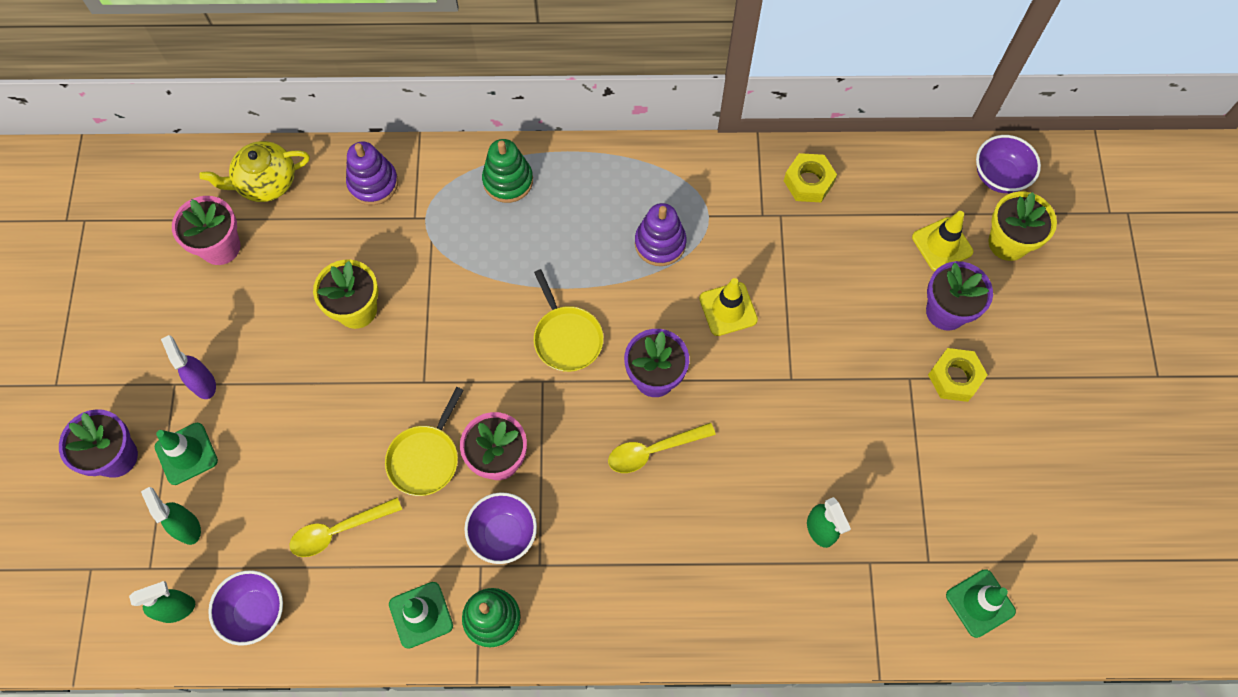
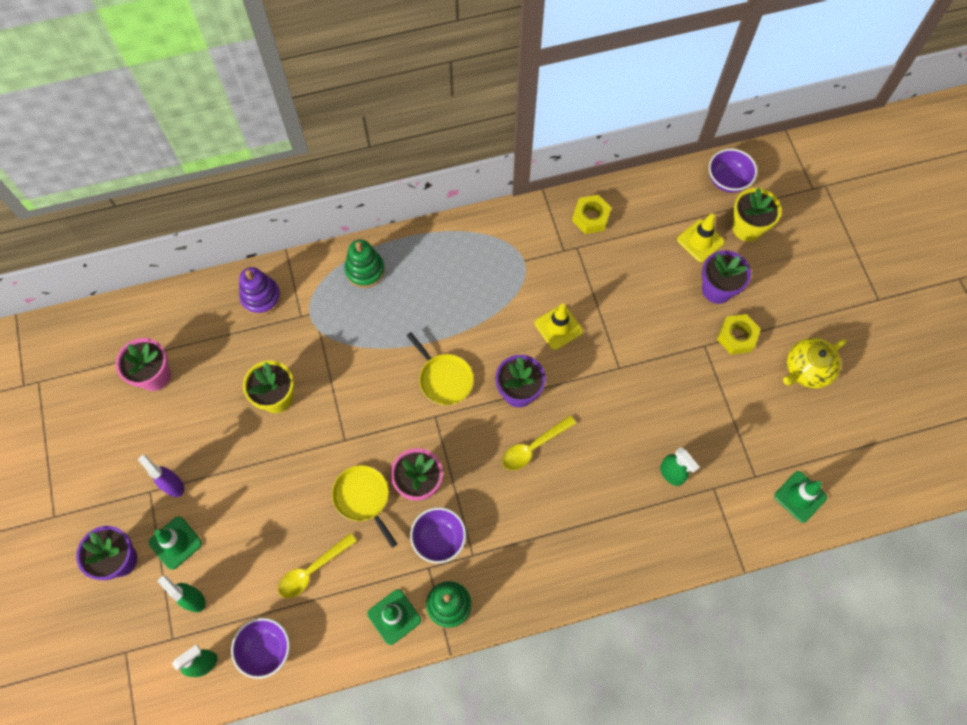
camera: 15 degrees left, 0 degrees up
yellow teapot [199,141,310,202] -> yellow teapot moved to [783,338,847,388]
yellow pan [385,387,464,496] -> yellow pan turned 135 degrees clockwise [332,465,397,548]
purple stacking toy [635,203,686,266] -> none

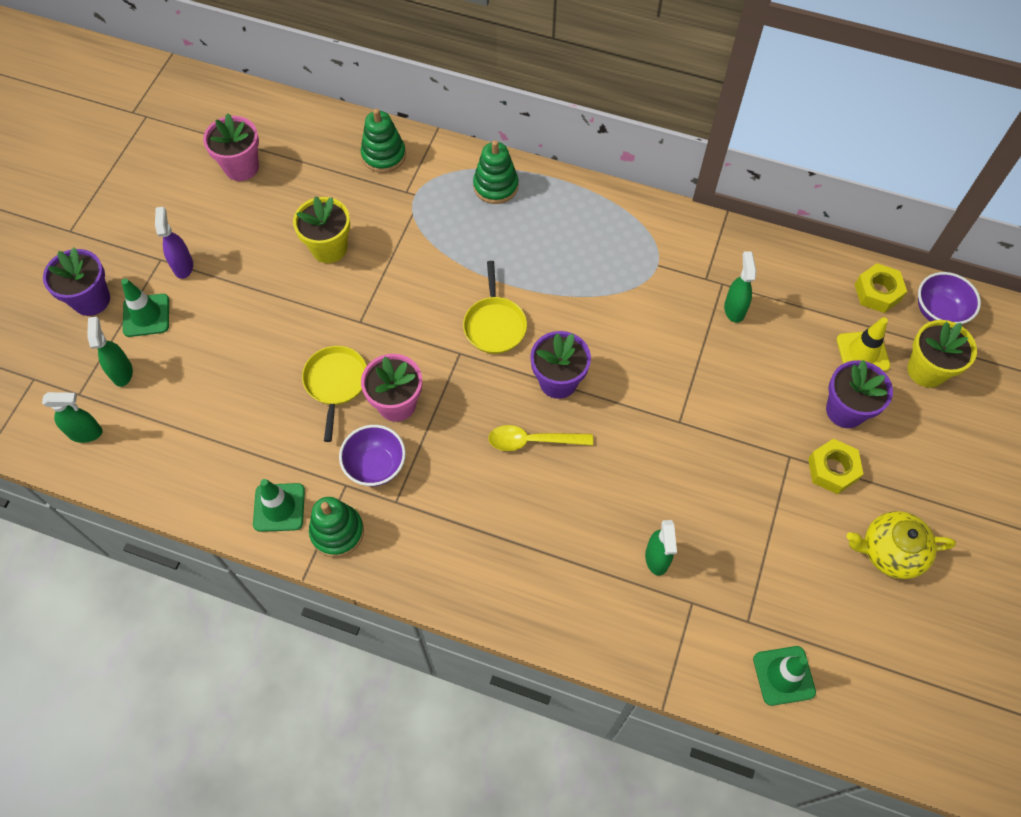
camera: 35 degrees right, 5 degrees down
purple bowl [231,618,290,679] -> none
purple stacking toy [239,267,281,315] -> green stacking toy [361,109,406,173]
yellow spoon [278,533,357,598] -> none
yellow traffic cone [535,303,583,350] -> none
yellow nut [572,195,612,234] -> yellow nut moved to [855,263,907,313]
none -> green spray bottle [724,251,756,323]

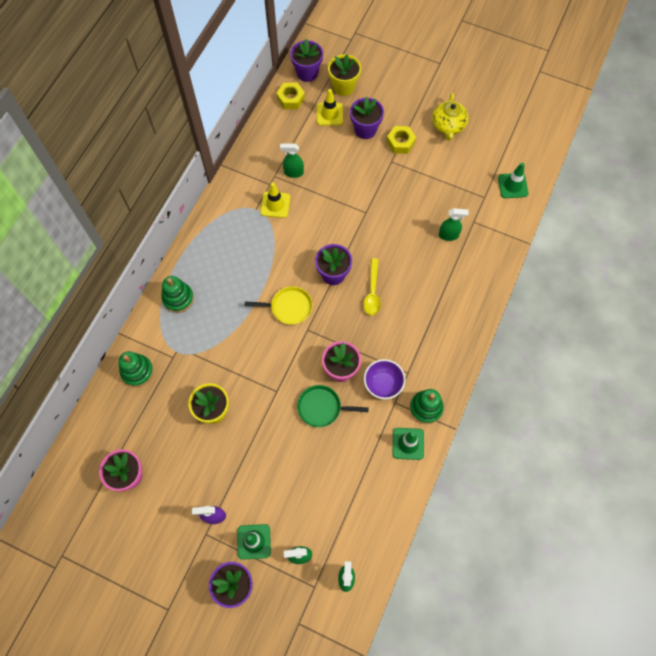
camera: 85 degrees left, 5 degrees up
yellow pan [302,346,367,442] -> green pan [297,385,369,427]
purple bowl [918,272,981,325] -> purple flower pot [290,39,323,82]
none -> yellow traffic cone [260,182,290,218]

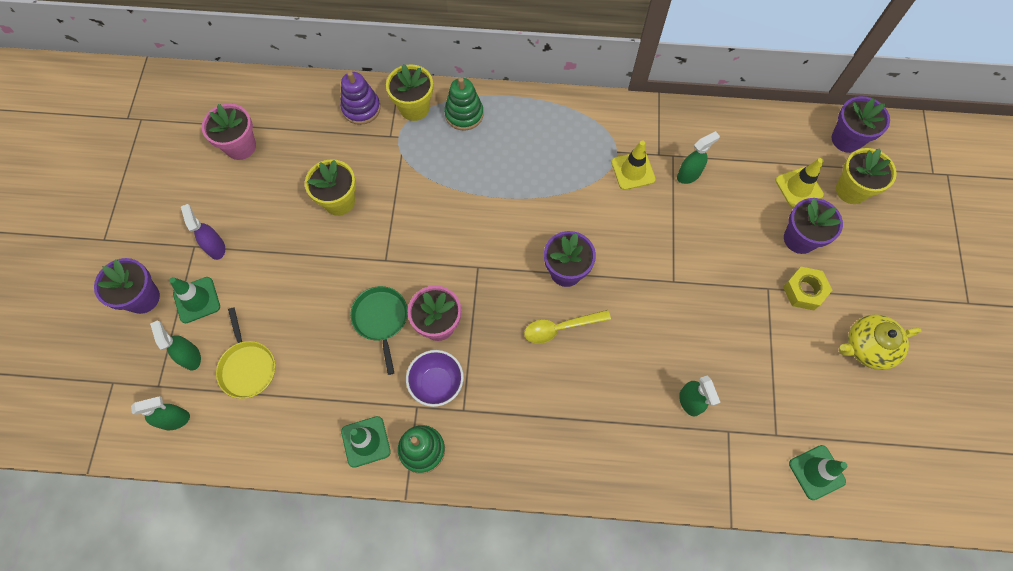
camera: 70 degrees right, 0 degrees up
green stacking toy [119,351,154,387] -> purple stacking toy [340,71,381,125]
yellow pan [245,286,313,325] -> yellow pan moved to [216,307,275,399]
yellow nut [276,83,305,109] -> none
green spray bottle [280,143,304,178] -> green spray bottle turned 75 degrees clockwise [677,131,720,184]
none -> yellow flower pot [386,64,433,121]

